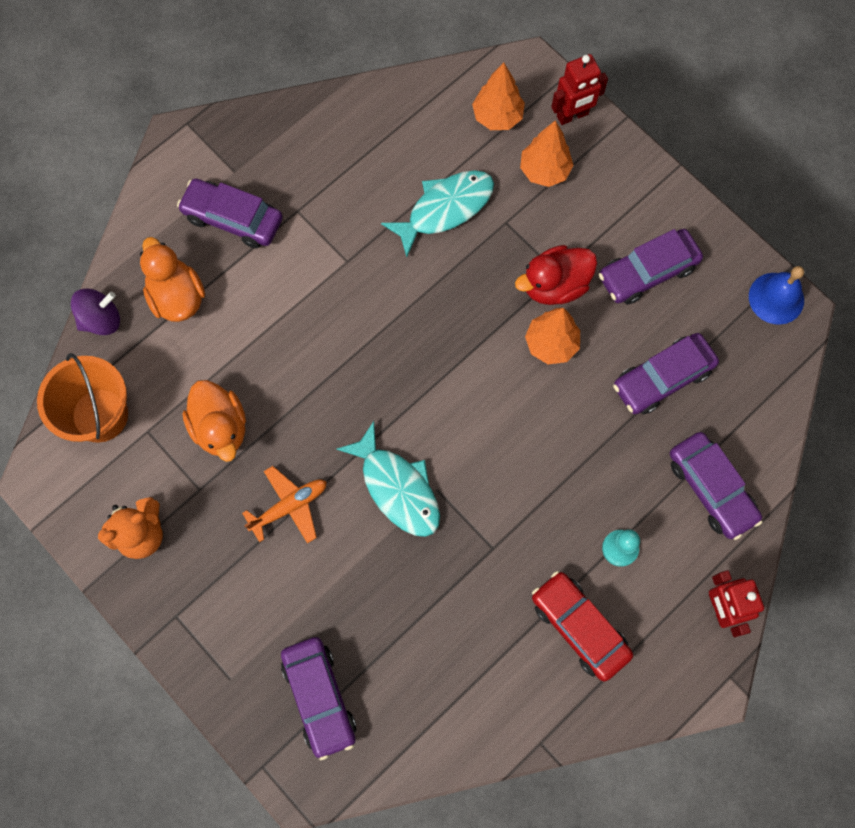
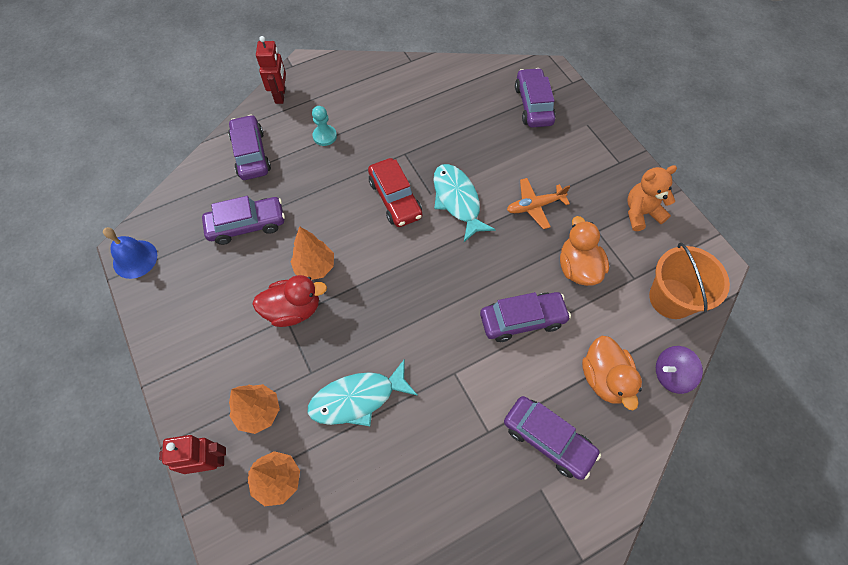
camera: 165 degrees left, 10 degrees down
red car [532,571,633,681] -> red car moved to [368,158,422,227]
purple car [598,229,703,305] -> purple car moved to [480,292,571,342]

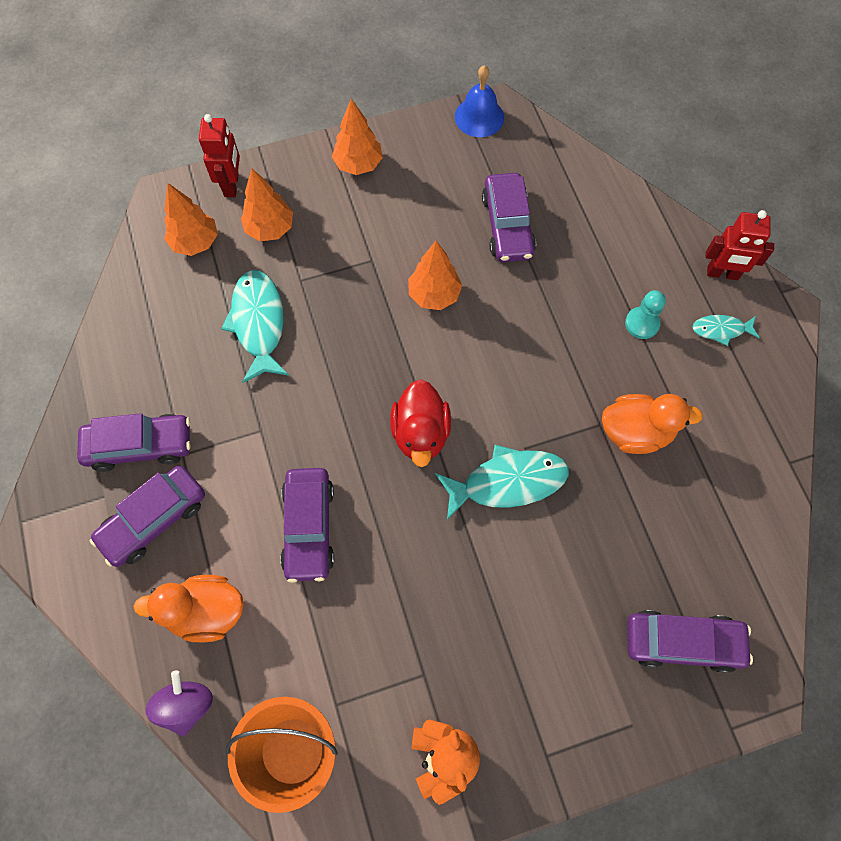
camera: 100 degrees right, 5 degrees up
purple car [228,114,271,180] -> purple car moved to [77,413,191,472]
red duck [252,275,327,327] -> red duck moved to [390,379,451,467]
red car [368,158,422,227] -> none
orange plane [507,178,570,229] -> none
orange duck [560,216,609,286] -> orange duck moved to [602,394,703,454]
none -> orange tree [332,99,383,175]
none -> turquoise fish [692,315,760,346]

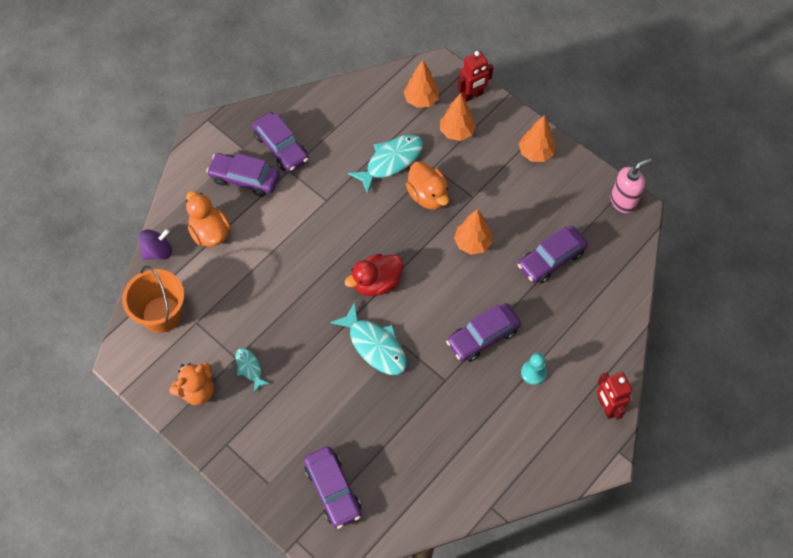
camera: 60 degrees right, 5 degrees down
purple car [280,468,334,583] -> purple car moved to [446,303,521,362]
blue bell [455,65,504,137] -> pink soap dispenser [611,158,652,213]
orange duck [602,394,703,454] -> orange duck moved to [406,161,449,210]
turquoise fish [692,315,760,346] -> turquoise fish moved to [236,348,270,392]

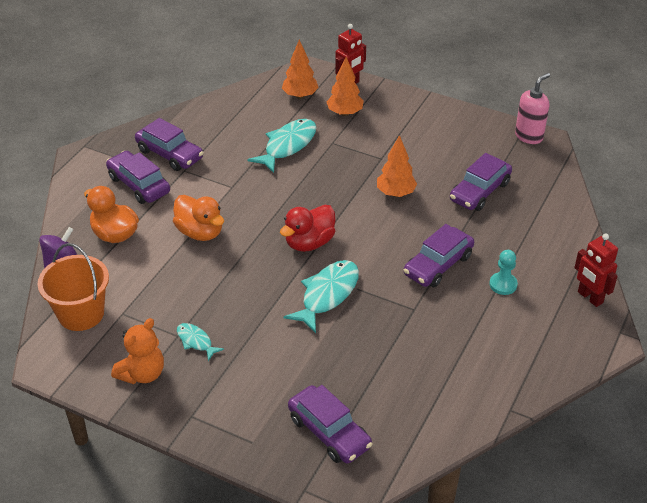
camera: 15 degrees left, 20 degrees down
purple car [206,153,280,197] -> purple car turned 45 degrees clockwise [106,151,170,204]
turquoise fish [330,302,407,375] -> turquoise fish turned 90 degrees counterclockwise [284,260,359,333]
orange duck [406,161,449,210] -> orange duck moved to [173,195,224,241]
orange tree [519,115,556,162] -> none

